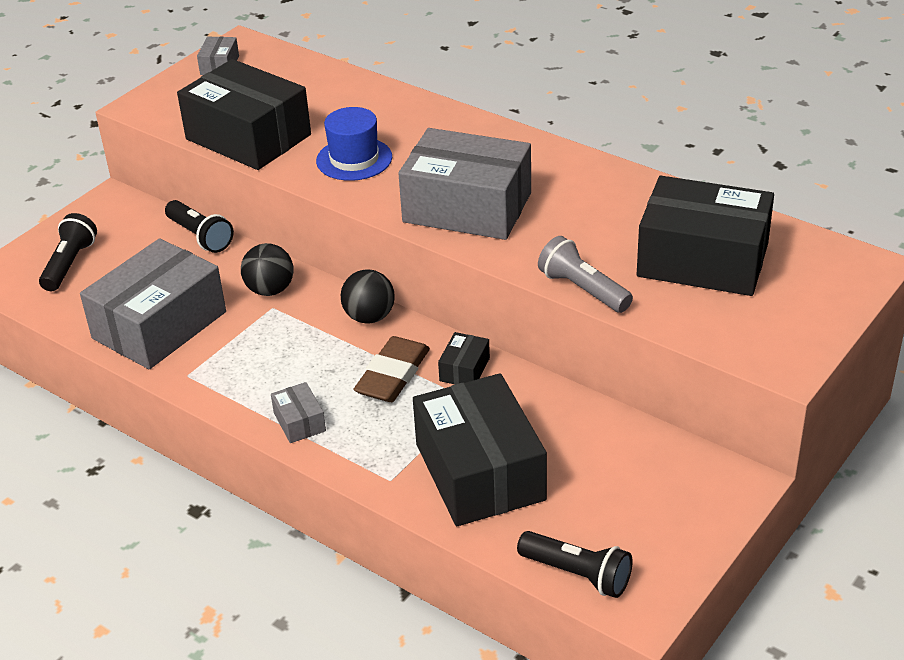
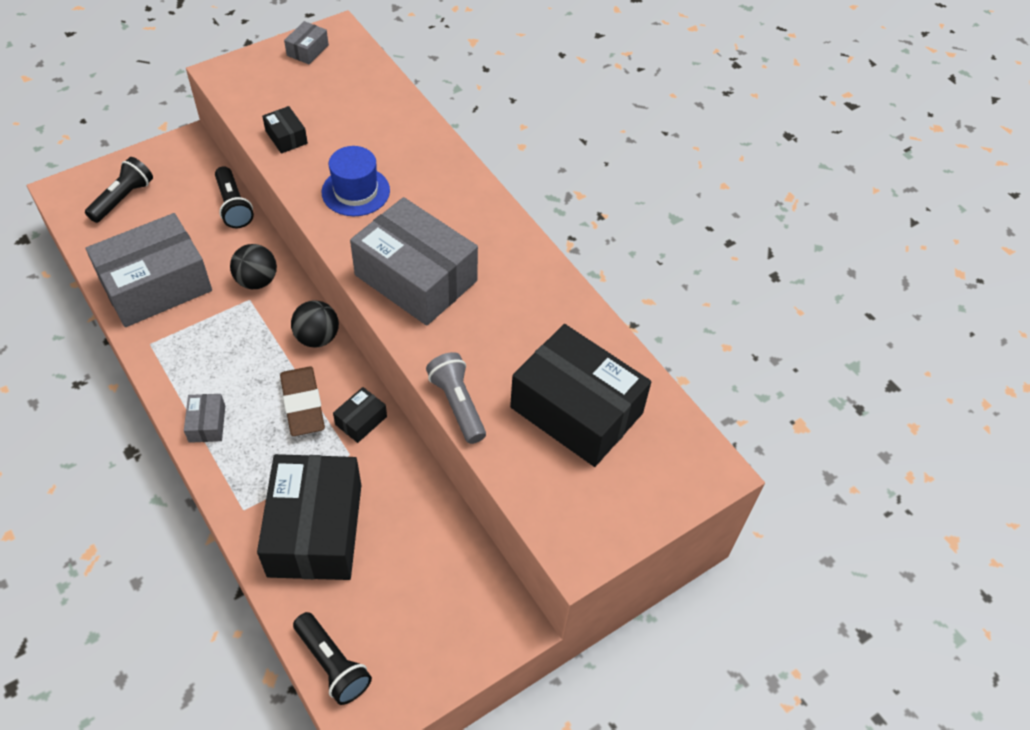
camera: 15 degrees right, 15 degrees up
black box [177,59,311,170] -> black box [262,106,308,154], size x0.42
brown eraser [353,336,430,402] -> brown eraser turned 60 degrees counterclockwise [280,367,325,436]

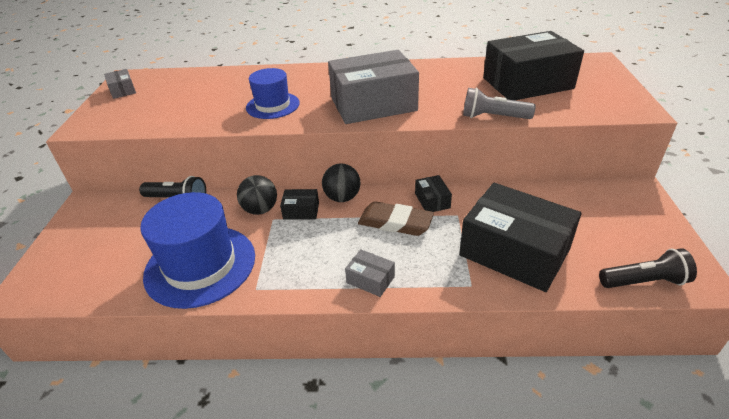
camera: 50 degrees left, 15 degrees down
black flashlight [85,157,153,223] -> none
grey box [86,213,212,327] -> blue hat [140,192,255,309]
black box [262,106,308,154] -> black box moved to [280,189,319,220]

